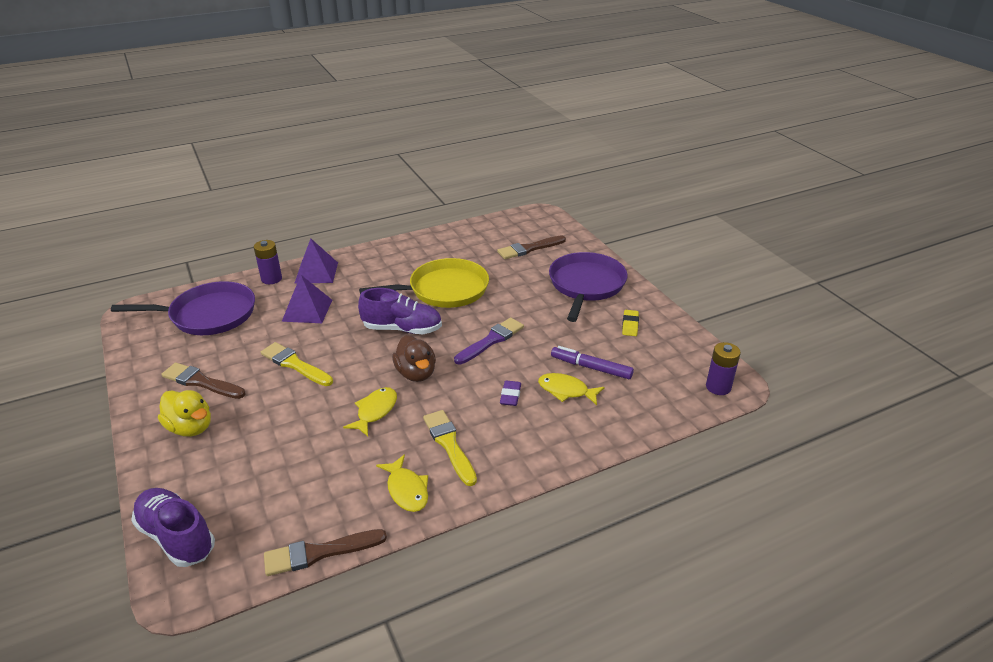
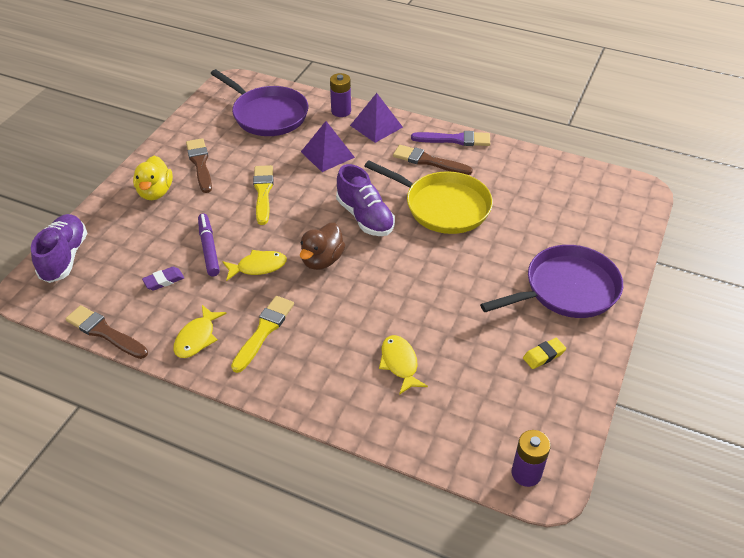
camera: 50 degrees right, 10 degrees up
purple brush [454,318,524,365] -> purple brush moved to [411,131,490,146]
brown brush [497,235,566,259] -> brown brush moved to [393,145,473,175]
purple eraser [500,380,521,406] -> purple eraser moved to [142,267,184,291]
purple marker [551,346,634,379] -> purple marker moved to [198,213,220,276]

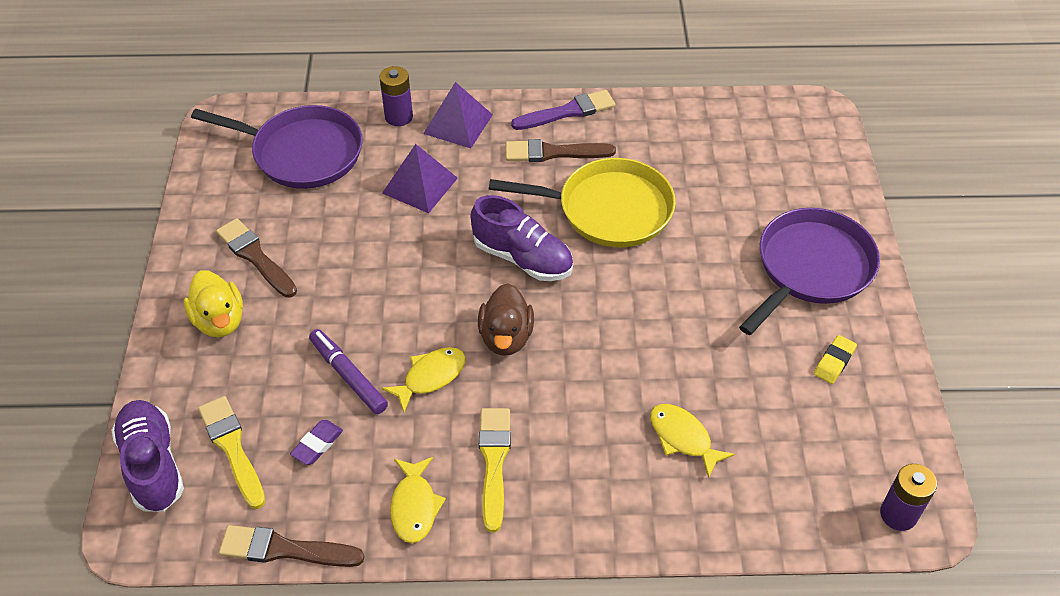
camera: 25 degrees left, 5 degrees up
yellow brush [253,165,273,225] -> yellow brush moved to [198,396,266,509]

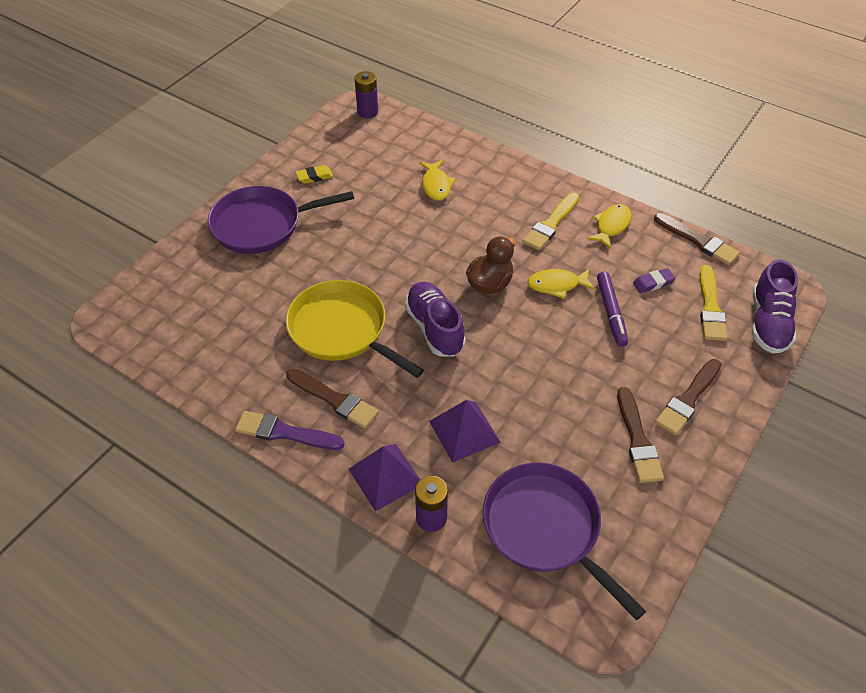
camera: 145 degrees left, 0 degrees up
yellow duck [184,270,243,337] -> brown brush [655,359,722,435]

